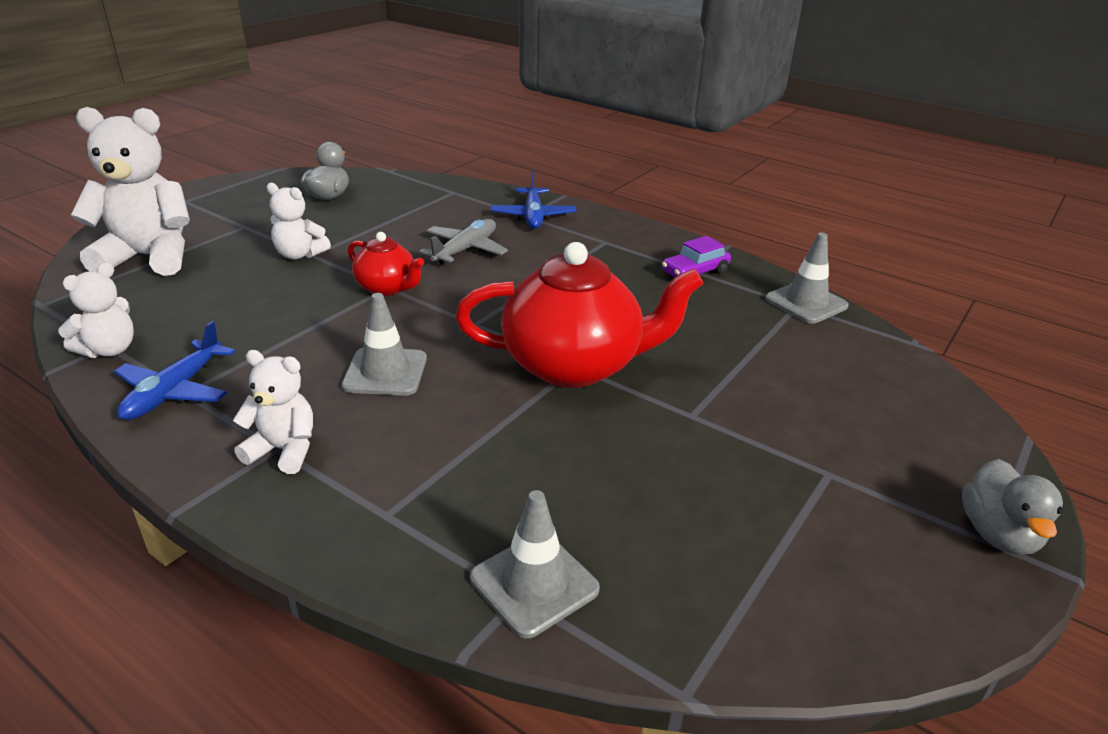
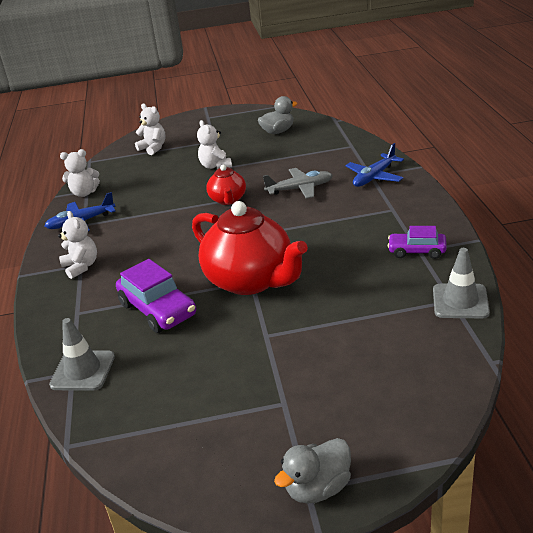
camera: 50 degrees right, 0 degrees up
white teddy bear [70,107,190,276] -> white teddy bear [135,103,165,155], size x0.53
grey traffic cone [341,293,427,396] -> none
none -> purple car [116,259,196,333]

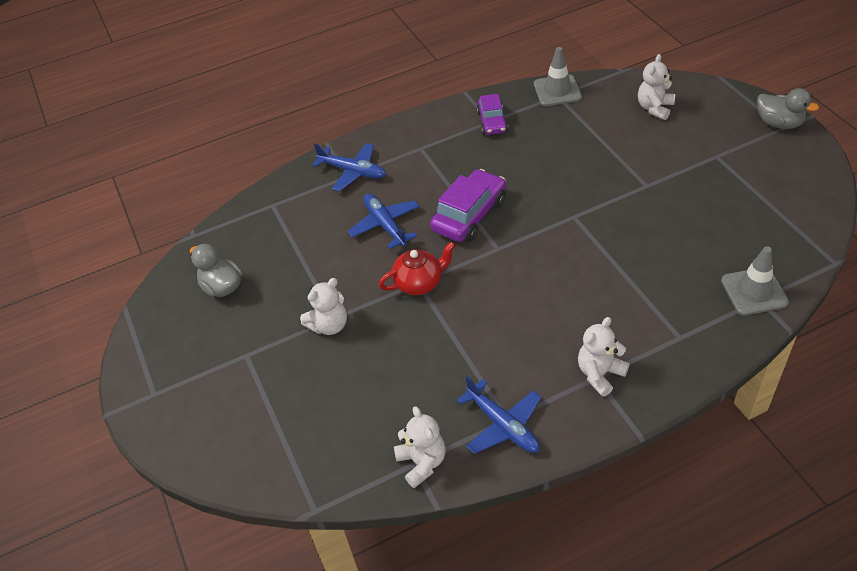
camera: 105 degrees left, 15 degrees up
purple car [116,259,196,333] -> purple car moved to [430,169,506,242]
white teddy bear [135,103,165,155] -> white teddy bear moved to [638,54,675,120]
red teapot [192,201,308,295] -> none
grey plane [263,168,333,199] -> blue plane [348,194,419,249]

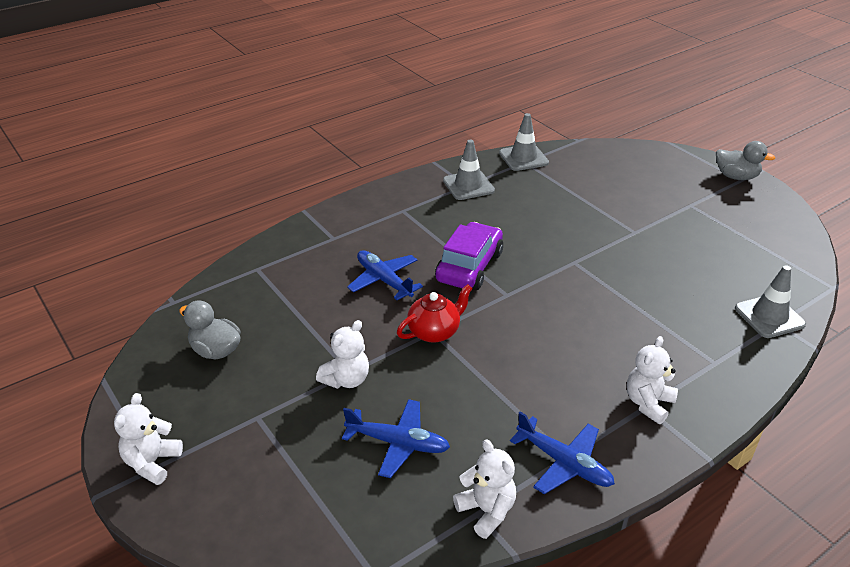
camera: 15 degrees left, 10 degrees down
blue plane [312,143,386,192] -> blue plane moved to [342,399,450,478]
purple car [477,94,508,135] -> grey traffic cone [443,140,495,200]
white teddy bear [638,54,675,120] -> white teddy bear moved to [114,393,183,485]

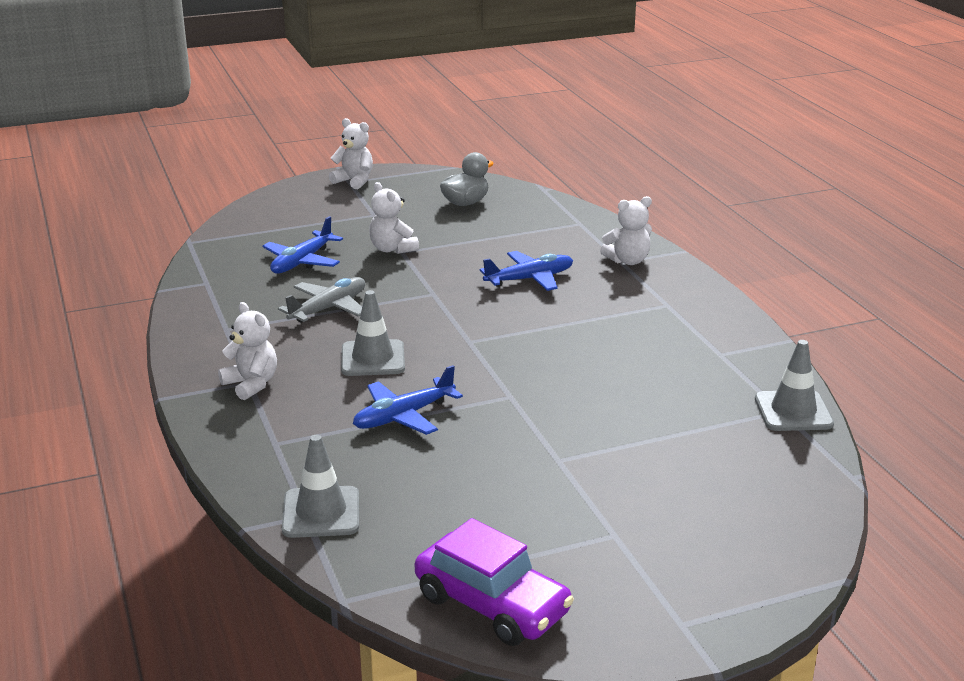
camera: 105 degrees right, 10 degrees down
red teapot [397,284,473,343] -> none
purple car [435,222,503,290] -> purple car moved to [415,518,574,646]
grey traffic cone [443,140,495,200] -> grey traffic cone moved to [341,290,405,376]
white teddy bear [453,439,516,539] -> white teddy bear moved to [600,196,652,265]
blue plane [510,412,615,494] -> blue plane moved to [353,365,463,435]
grey duck [716,141,775,180] -> none
none -> grey plane [278,277,365,323]

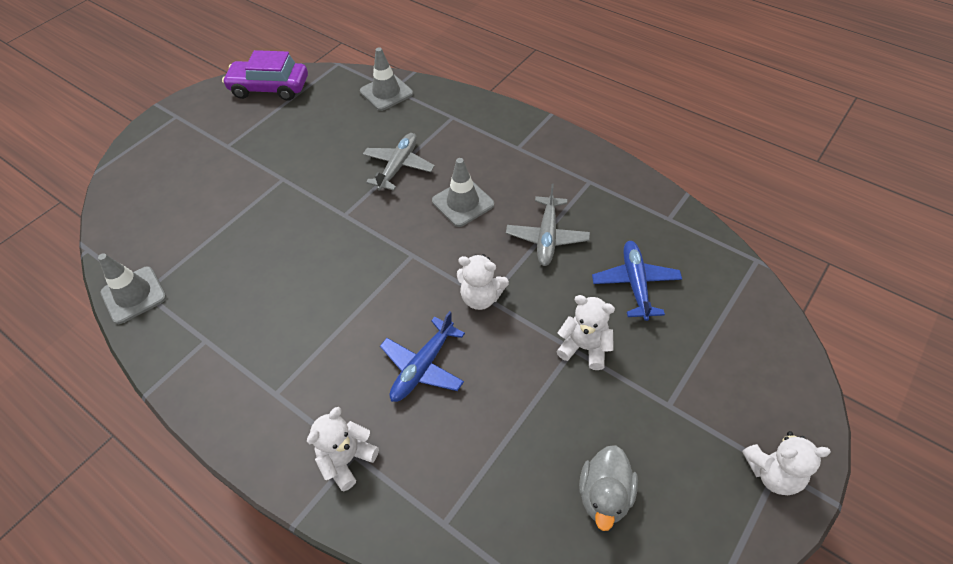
camera: 150 degrees right, 25 degrees up
white teddy bear [218,302,277,400] -> white teddy bear moved to [457,254,509,310]
blue plane [353,365,463,435] -> grey plane [363,133,435,191]

